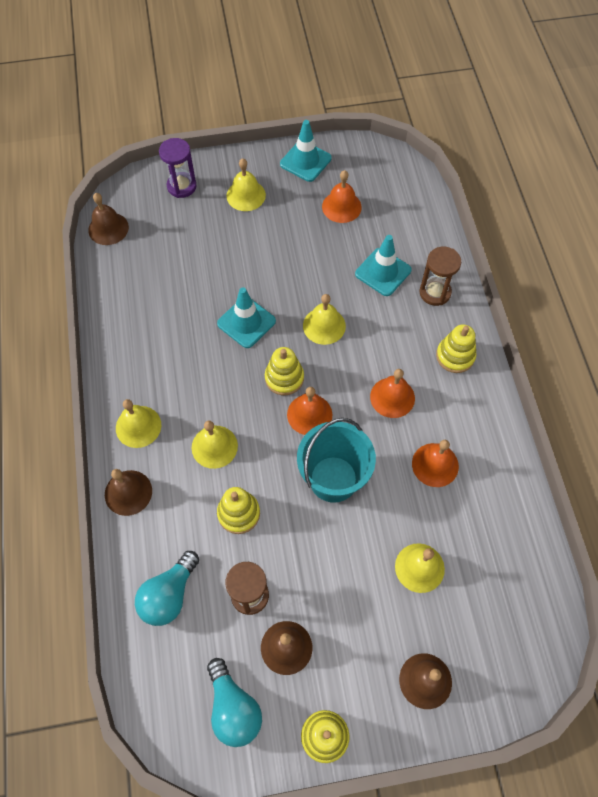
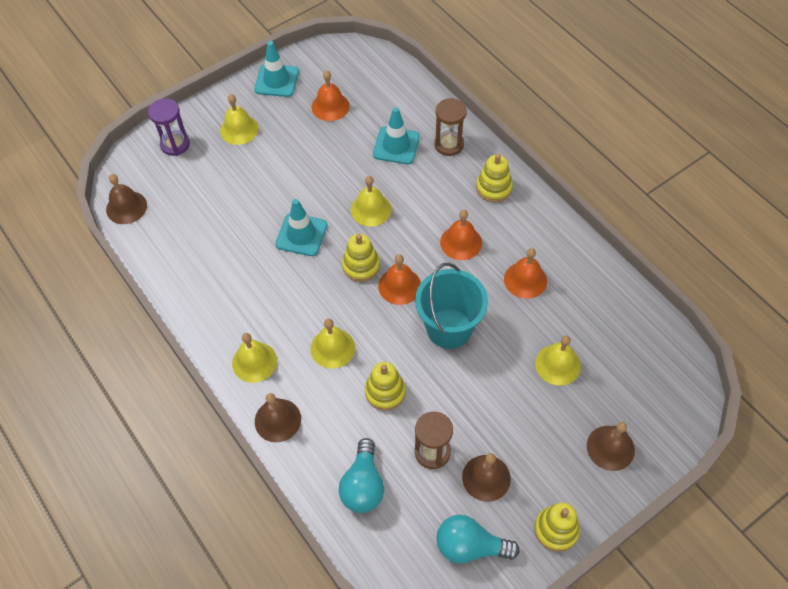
camera: 25 degrees left, 5 degrees down
turquoise light bulb [207,658,262,747] -> turquoise light bulb turned 150 degrees clockwise [436,515,520,563]

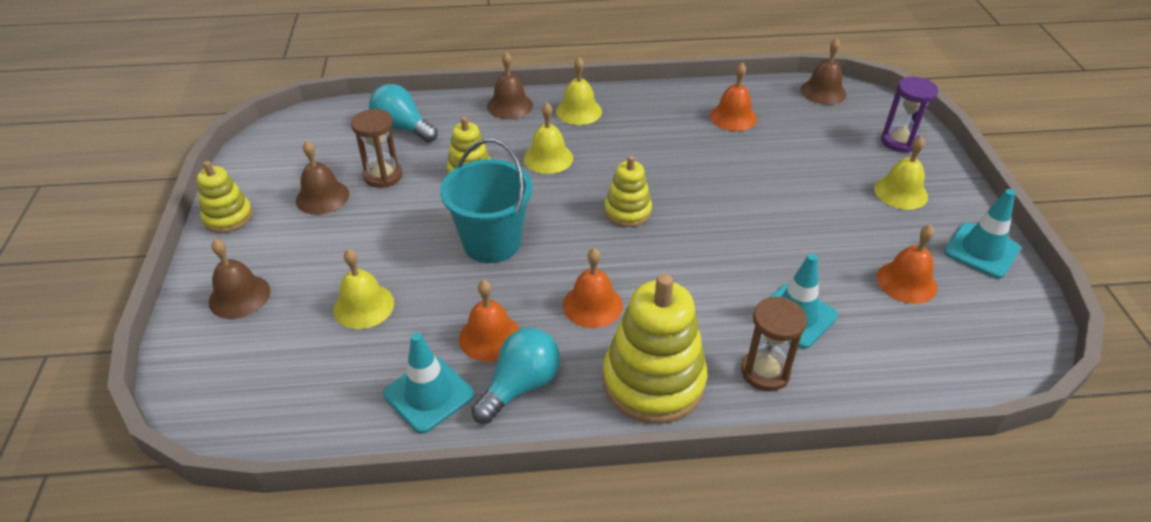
camera: 120 degrees right, 15 degrees down
turquoise traffic cone [275,199,327,256] -> turquoise traffic cone moved to [383,332,474,434]
yellow bell [351,176,392,227] -> none
orange bell [378,255,421,305] -> orange bell moved to [710,63,757,131]
turquoise light bulb [436,515,520,563] -> turquoise light bulb moved to [471,328,560,424]
yellow stacking toy [476,154,513,202] -> yellow stacking toy [603,274,707,423], size x1.77

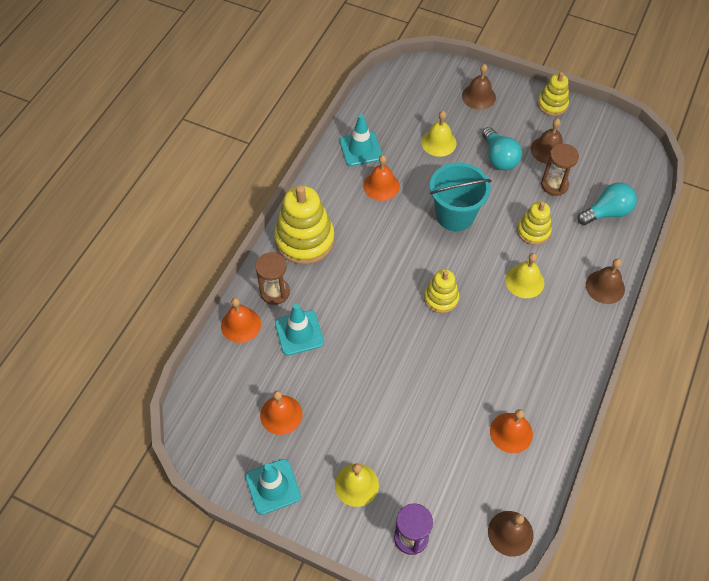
camera: 120 degrees right, 15 degrees up
turquoise light bulb [471,328,560,424] -> turquoise light bulb moved to [482,127,522,170]
yellow bell [556,57,602,125] -> none
orange bell [563,248,623,328] -> orange bell moved to [221,298,261,343]

